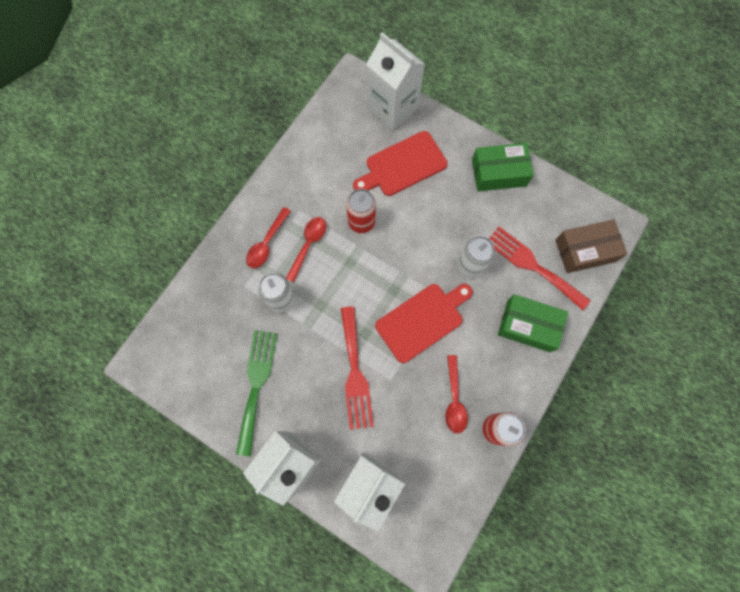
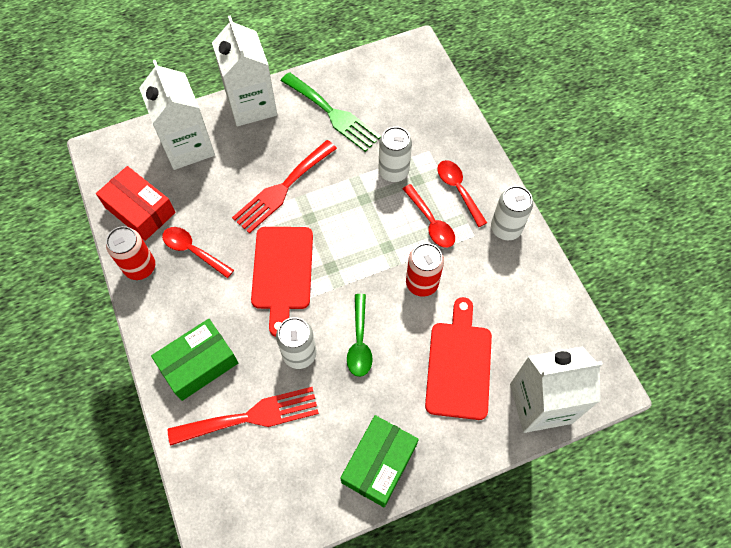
camera: 125 degrees right, 10 degrees down
red fork [341,306,374,430] -> red fork turned 75 degrees counterclockwise [232,140,337,234]
brown box [555,219,628,273] -> none
none -> red box [96,166,176,241]
none -> green spoon [347,294,373,377]
none -> white can [491,186,533,240]

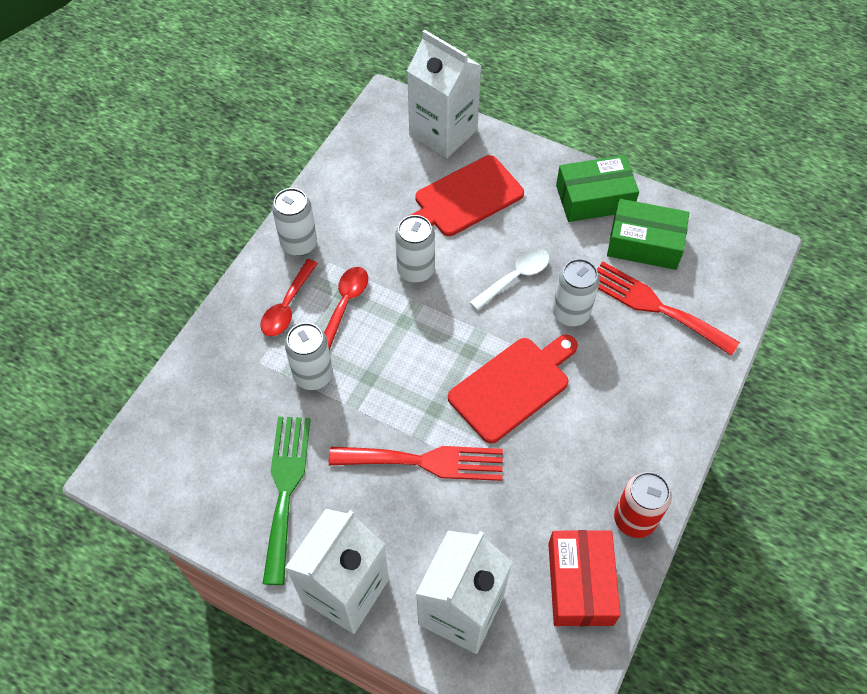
camera: 130 degrees left, 5 degrees down
green box [151,319,238,401] -> green box moved to [607,199,689,270]
red spoon [162,227,234,278] -> none
green spoon [347,294,373,377] -> white spoon [469,248,550,311]
red can [406,243,444,297] -> white can [395,215,435,283]

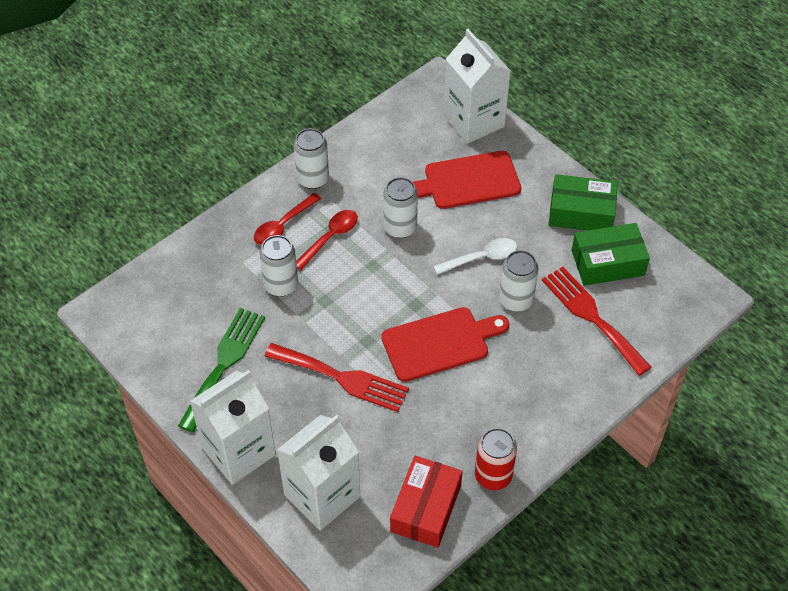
camera: 20 degrees right, 5 degrees down
green box [607,199,689,270] -> green box turned 45 degrees counterclockwise [572,223,650,286]

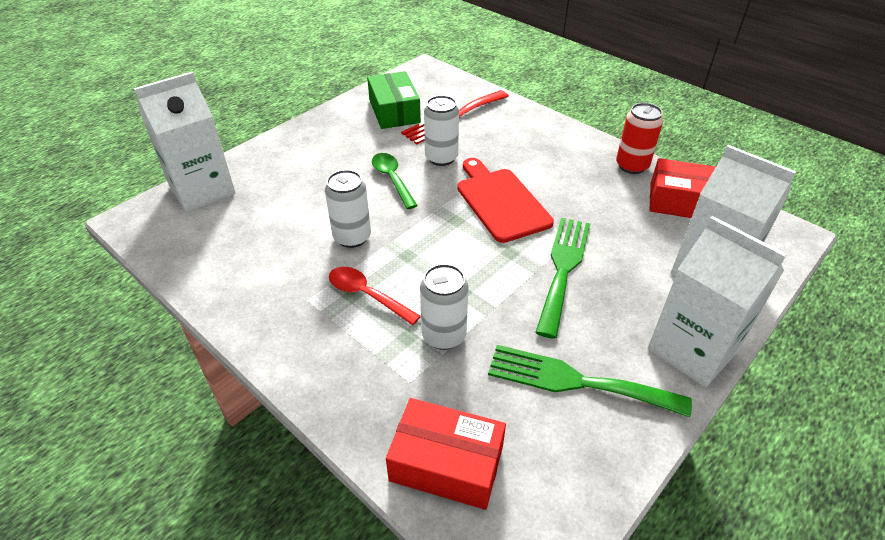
camera: 95 degrees left, 10 degrees down
red spoon [254,193,321,245] -> none
red fork [264,343,409,412] -> green fork [535,218,590,339]
white can [294,128,329,189] -> none
red cutting board [413,151,521,209] -> none
white spoon [433,238,517,275] -> green spoon [372,153,418,209]
green box [549,174,618,231] -> none
none -> red box [386,398,506,510]

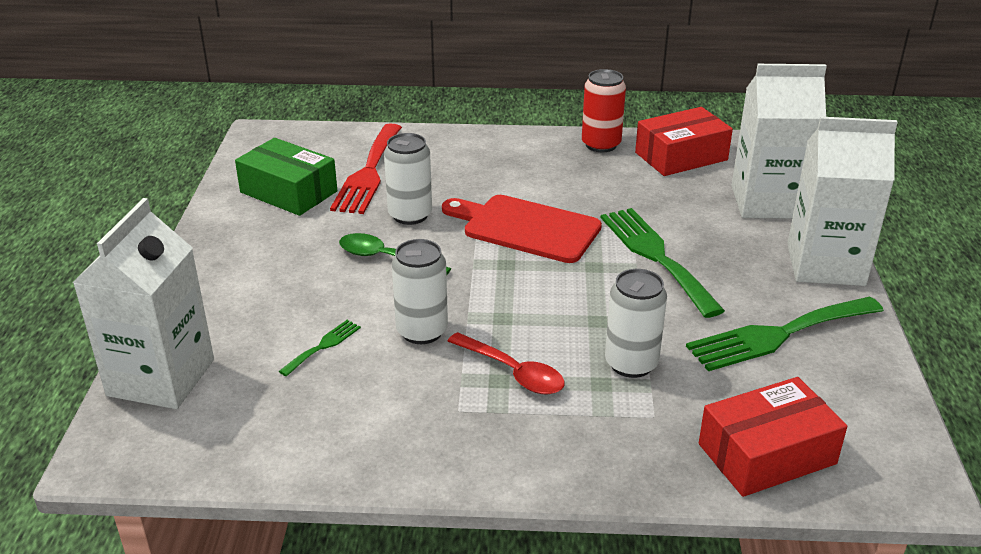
camera: 40 degrees left, 10 degrees down
red spoon [329,267,421,325] -> red spoon turned 135 degrees counterclockwise [448,332,565,395]
none -> green fork [279,320,361,376]

